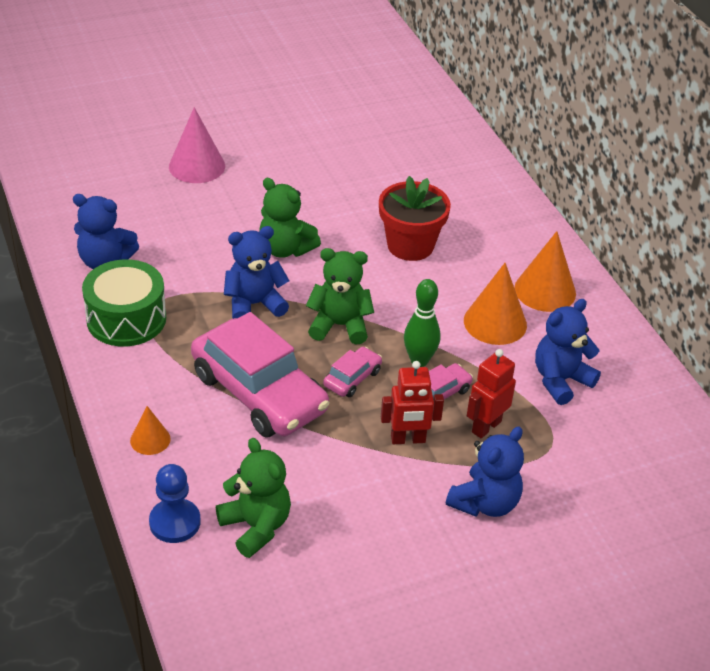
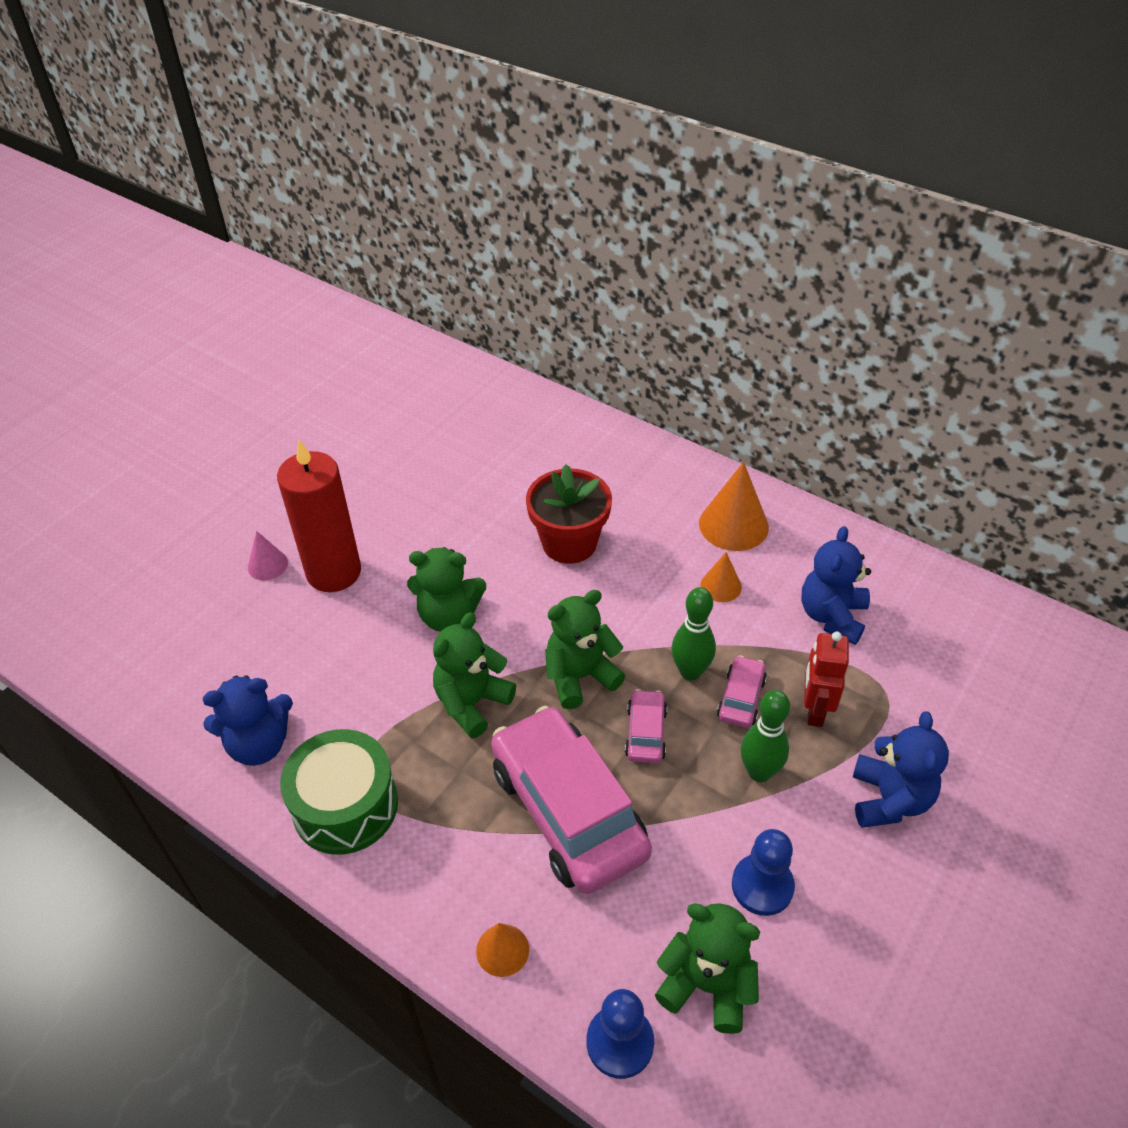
camera: 30 degrees left, 5 degrees up
pink cone [169,107,225,183] -> pink cone [248,531,288,580], size x0.56
pink car [191,312,329,438] -> pink car turned 135 degrees counterclockwise [491,706,652,894]
blue teddy bear [224,226,290,319] -> green teddy bear [433,612,516,739]
red robot [381,361,444,444] -> green bowling pin [741,690,790,782]
orange cone [464,263,527,345] -> orange cone [700,552,742,602], size x0.56
none -> red candle [277,440,361,592]
none -> blue pawn [732,829,795,916]

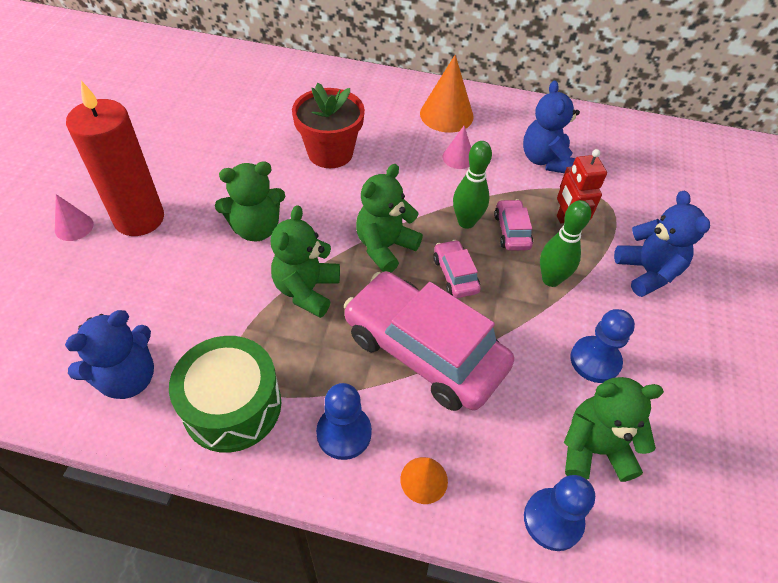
camera: 25 degrees left, 5 degrees up
orange cone [700,552,742,602] -> pink cone [442,126,471,169]
none -> blue pawn [316,383,372,460]

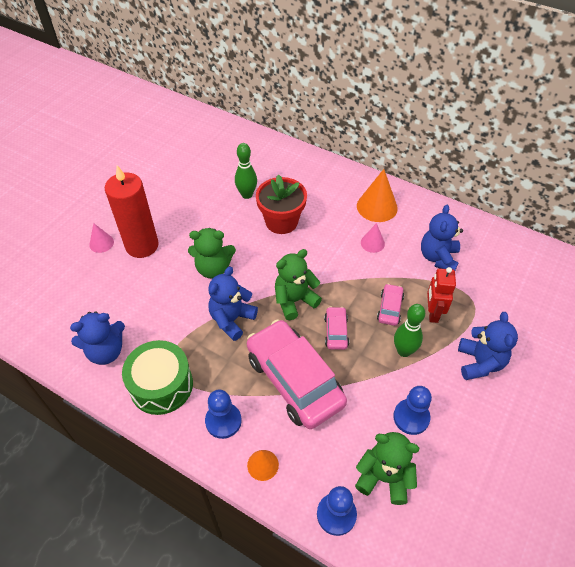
camera: 20 degrees right, 0 degrees up
green teddy bear [271,205,340,318] -> blue teddy bear [208,266,258,341]
green bowling pin [453,141,492,229] -> green bowling pin moved to [235,143,257,199]

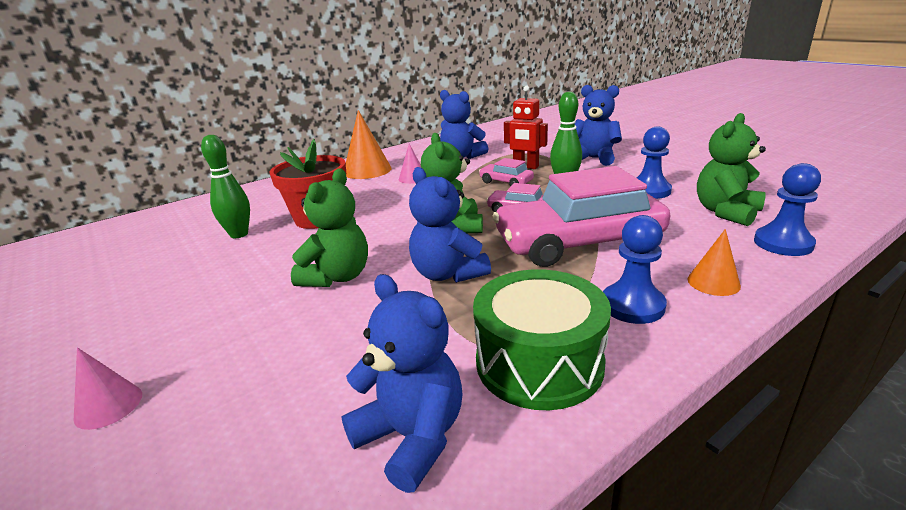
camera: 65 degrees left, 25 degrees down
blue teddy bear [70,312,125,365] -> blue teddy bear turned 45 degrees counterclockwise [341,274,463,493]
red candle [105,165,159,258] -> none

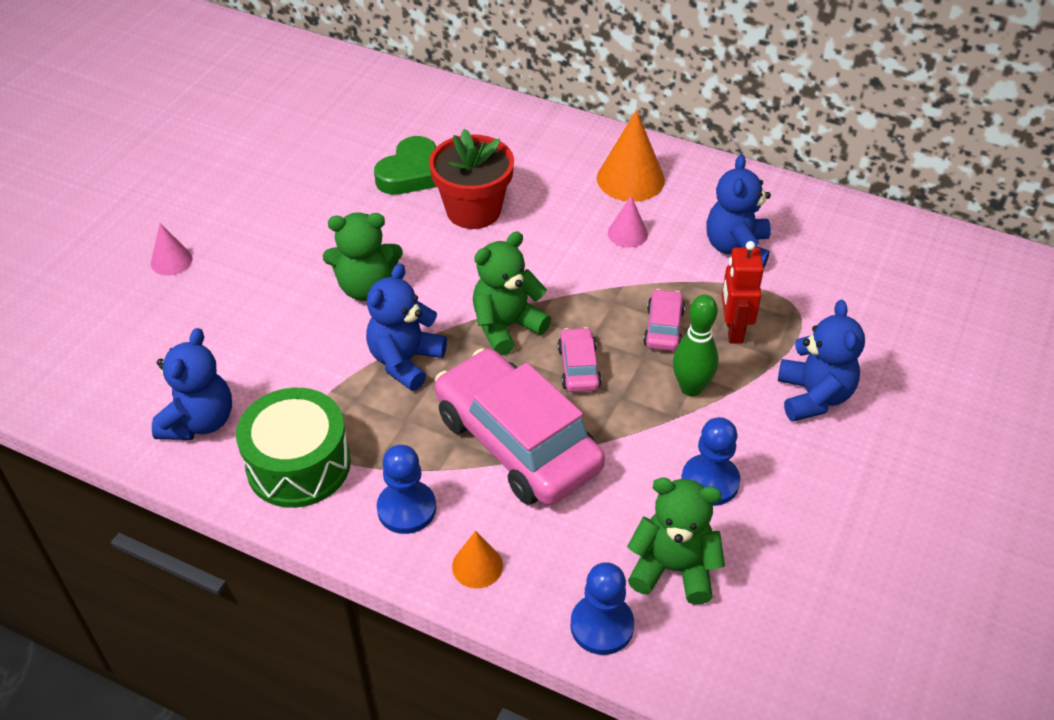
camera: 60 degrees right, 20 degrees up
green bowling pin [201,135,250,238] -> green heart [374,136,436,195]

